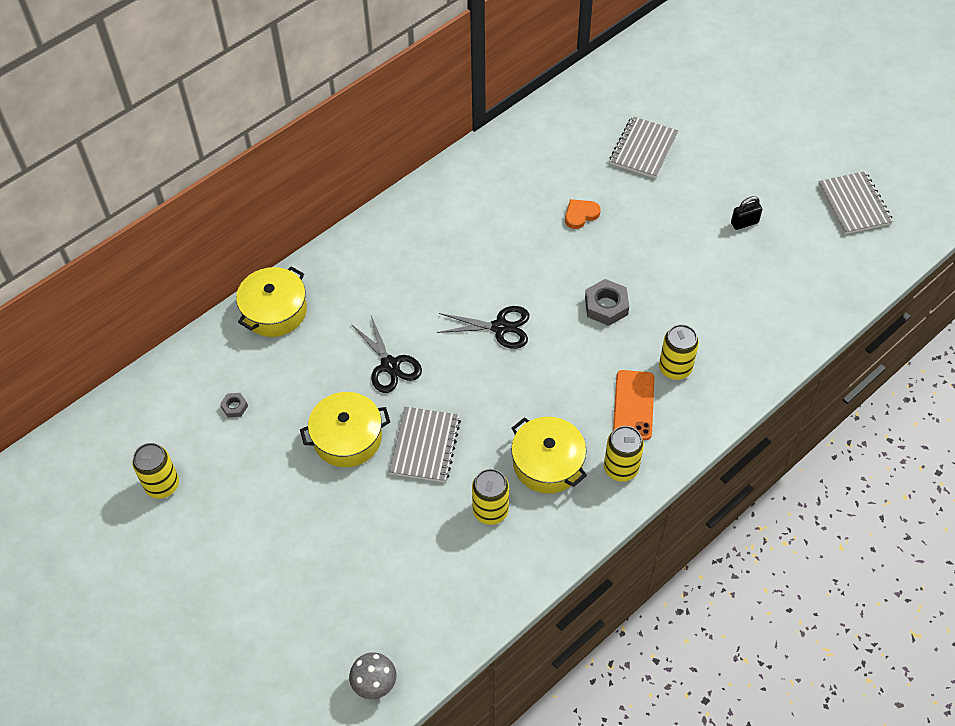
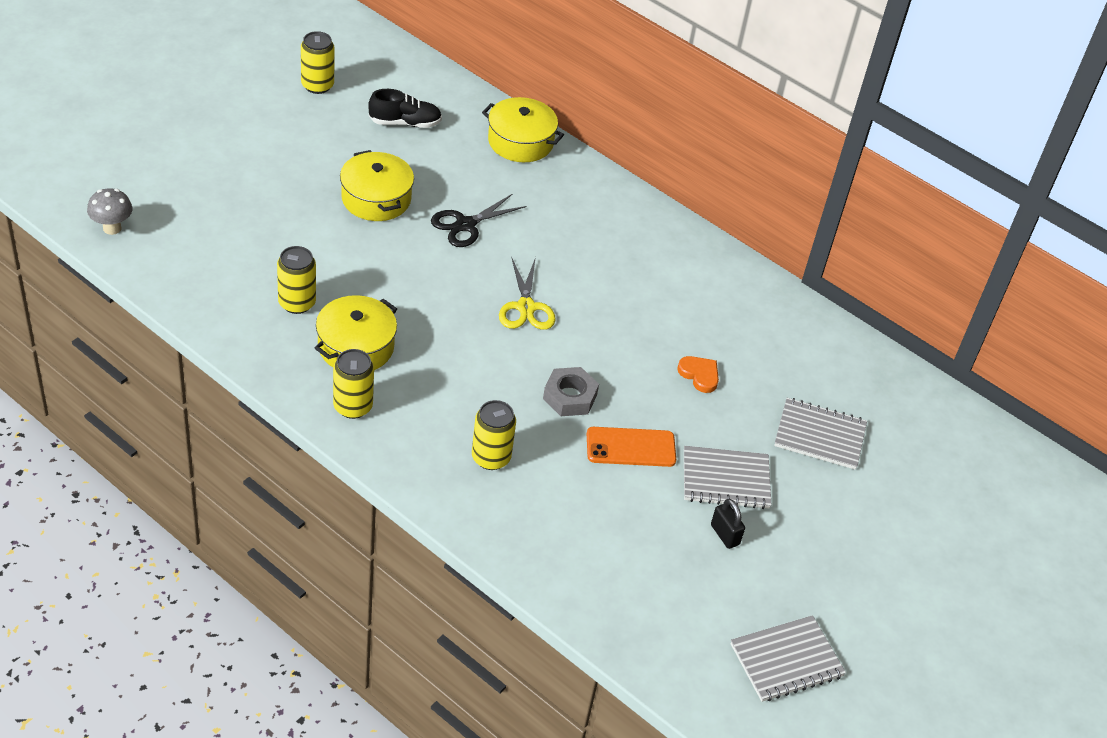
camera: 75 degrees right, 10 degrees down
grey nut [220,393,248,418] -> black shoe [368,89,442,128]
grey notebook [389,407,461,483] -> grey notebook moved to [684,446,771,509]
black scissors [437,306,529,349] -> yellow scissors [499,257,556,330]
orange phone [613,370,654,440] -> orange phone moved to [587,427,676,467]

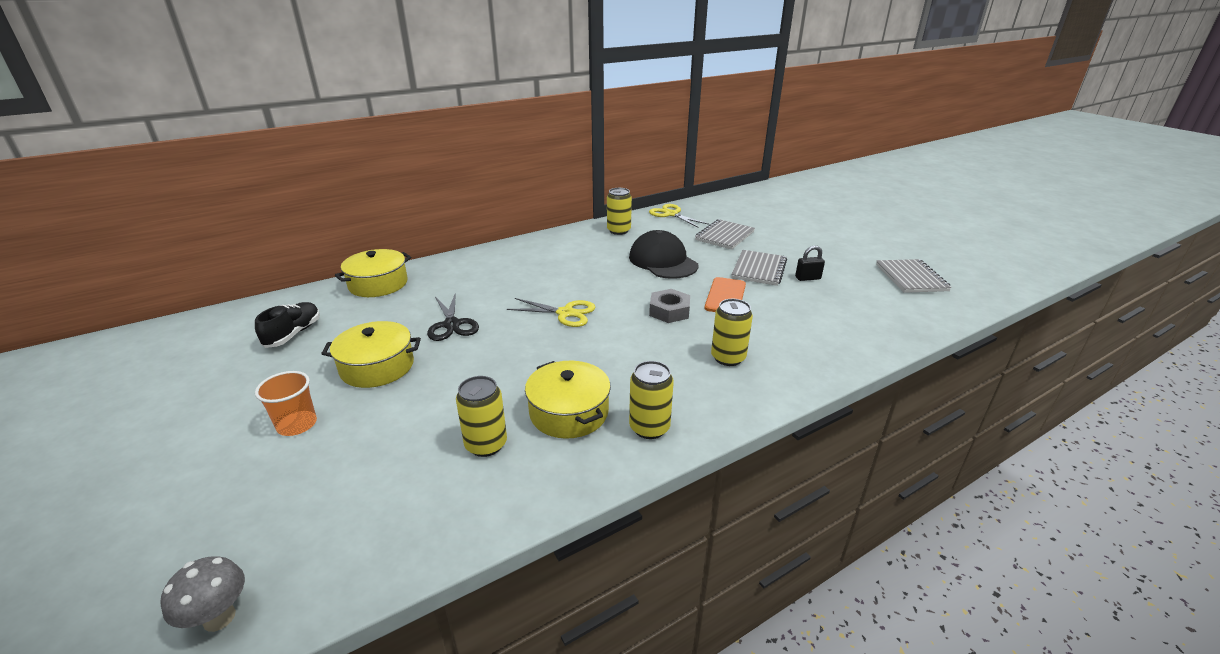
camera: 65 degrees left, 15 degrees down
yellow can [301,31,335,94] -> yellow can moved to [607,188,632,235]
orange heart [677,356,719,393] -> black cap [629,230,698,279]
none -> orange cup [255,371,317,436]
none -> yellow scissors [649,204,709,227]

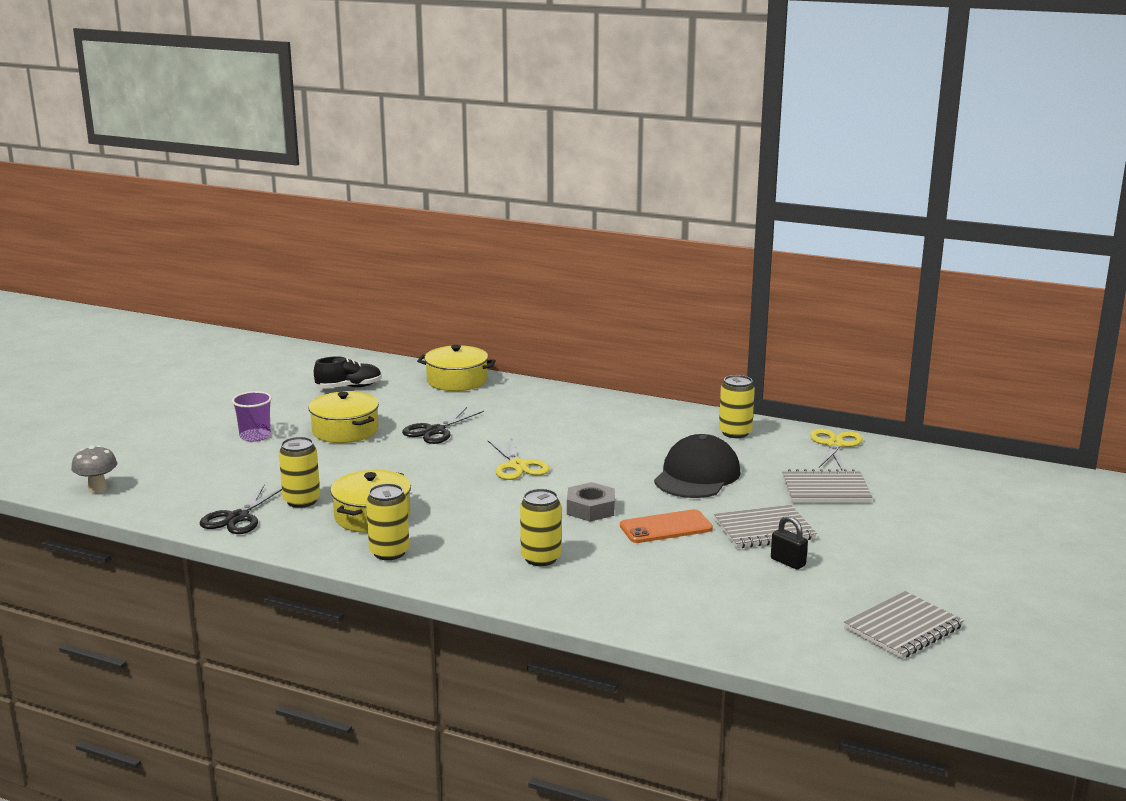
camera: 55 degrees right, 10 degrees down
orange cup [255,371,317,436] -> purple cup [232,391,272,442]
none -> black scissors [200,484,282,534]

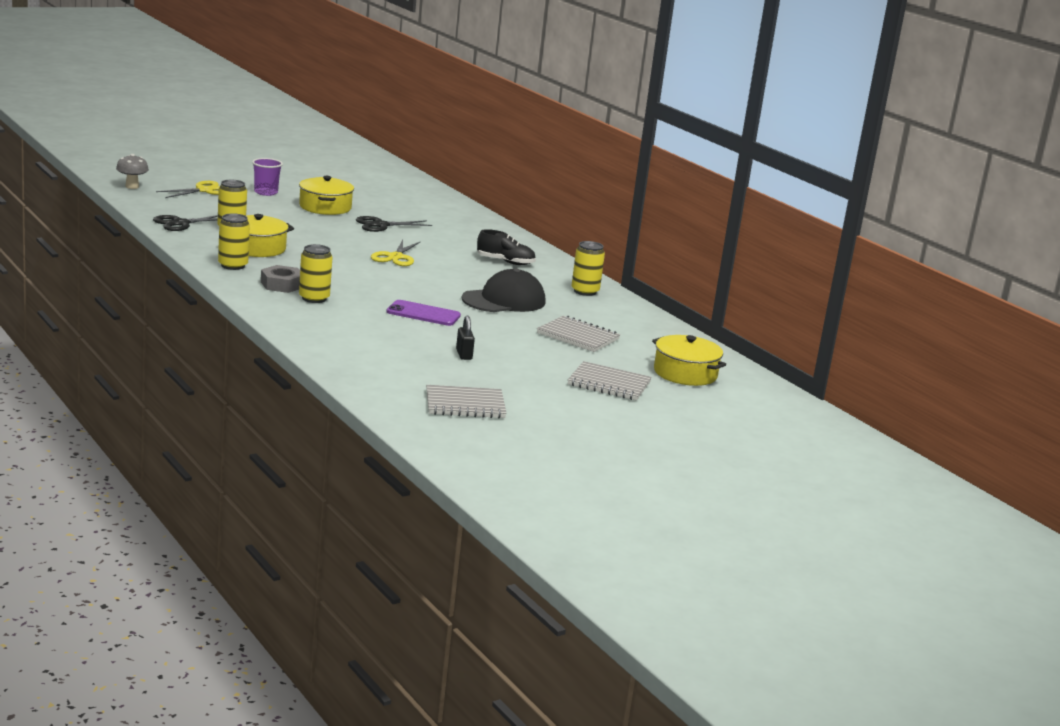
camera: 30 degrees right, 0 degrees up
black shoe [314,356,382,388] -> black shoe moved to [477,229,536,265]
yellow pot [417,345,496,391] -> yellow pot moved to [652,335,726,386]
grey nut [567,482,615,522] -> grey nut moved to [261,265,300,293]
orange phone [620,509,713,543] -> purple phone [386,300,461,326]
grey notebook [714,505,817,548] -> grey notebook moved to [568,361,652,401]
yellow scissors [810,429,863,471] -> yellow scissors moved to [156,181,220,198]

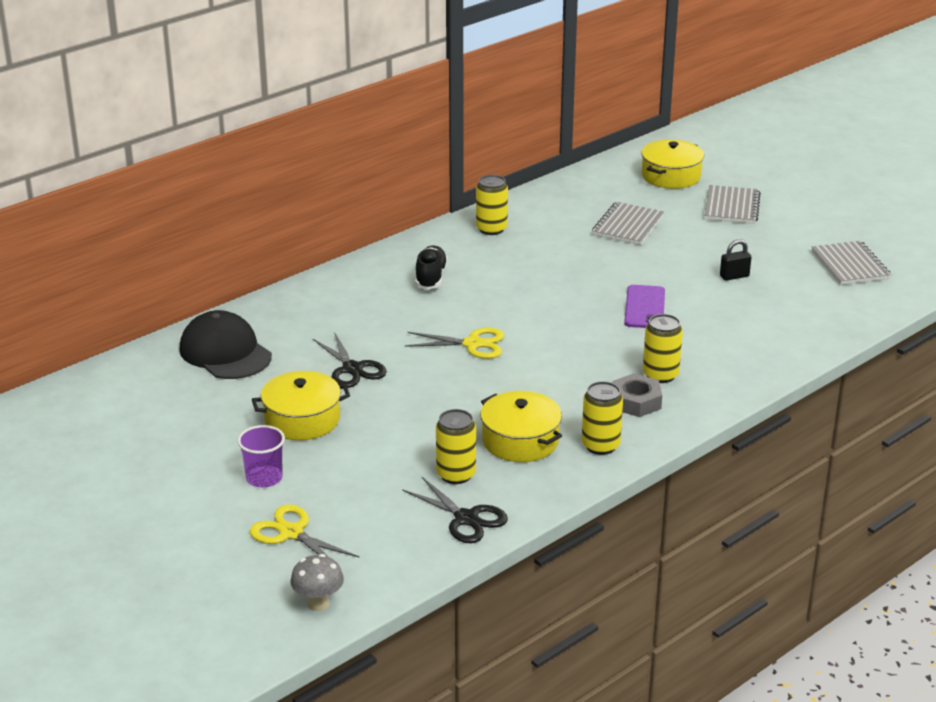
camera: 95 degrees left, 10 degrees up
black cap [462,268,546,312] -> black cap moved to [179,310,272,379]

